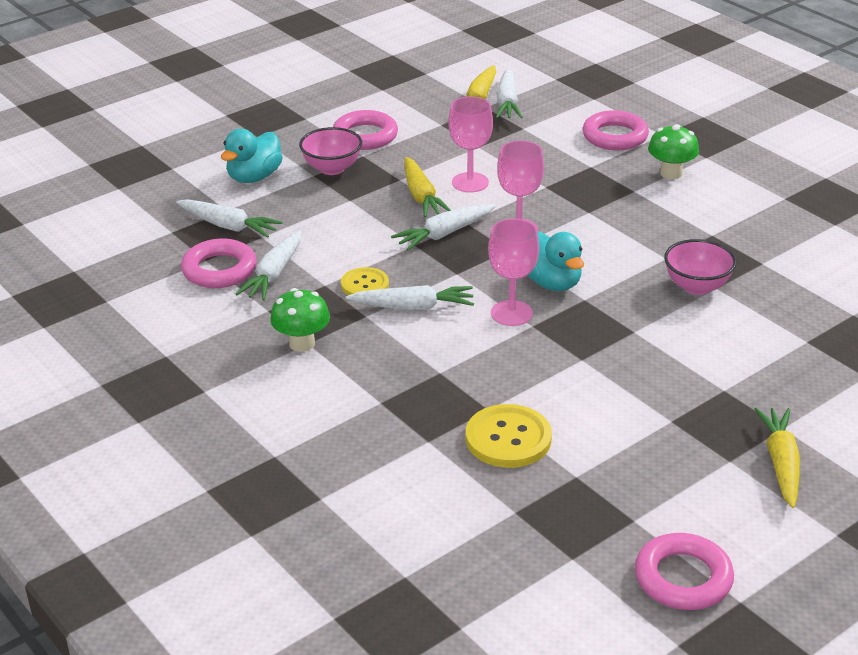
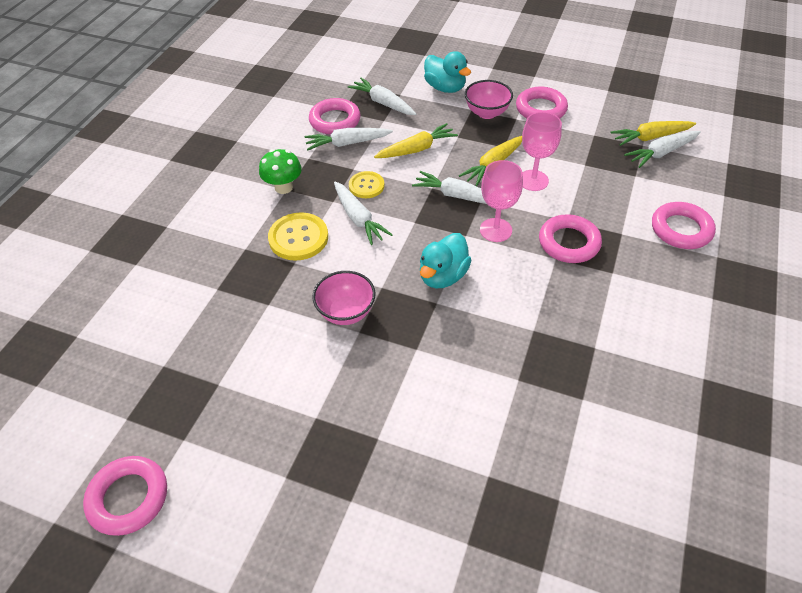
camera: 60 degrees right, 15 degrees up
white carrot [176,199,283,238] -> white carrot turned 135 degrees clockwise [348,78,416,115]
turquoise duck [221,129,283,183] -> turquoise duck turned 135 degrees counterclockwise [424,51,471,93]
yellow button [466,404,552,468] -> yellow button moved to [268,212,328,261]
pink goblet [488,219,539,326] -> none
green mushroom [648,124,699,179] -> none
pink bowl [664,239,736,295] -> pink bowl moved to [312,271,376,325]
yellow carrot [754,408,800,508] -> yellow carrot moved to [374,123,458,158]
none -> pink ring [539,214,602,263]

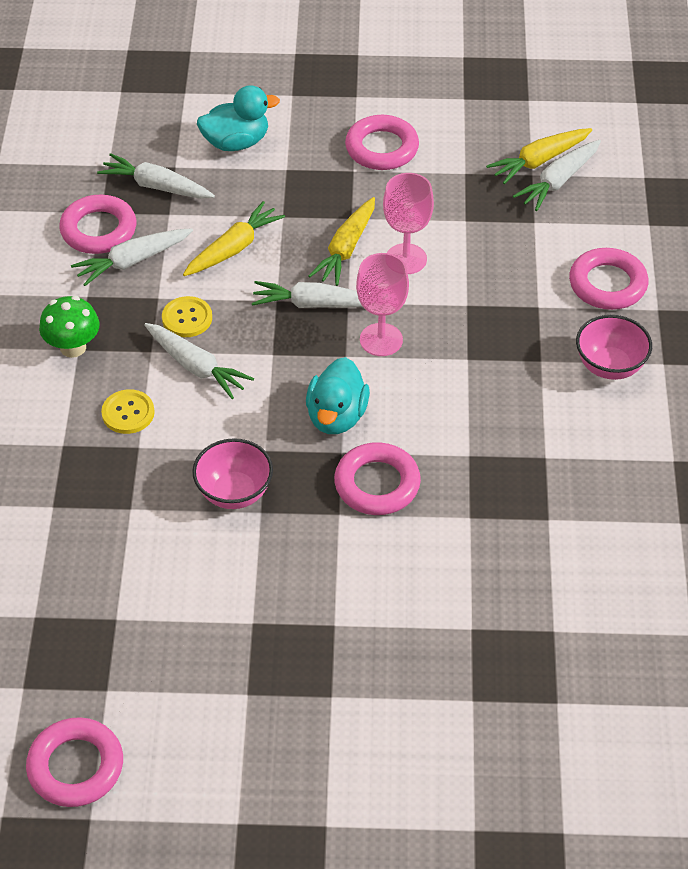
camera: 20 degrees left, 0 degrees up
yellow button [268,212,328,261] -> yellow button [101,389,155,434], size x0.64
turquoise duck [424,51,471,93] -> turquoise duck turned 45 degrees counterclockwise [197,85,280,151]
pink bowl [465,80,513,119] -> pink bowl moved to [576,315,652,380]
pink ring [539,214,602,263] -> pink ring moved to [334,442,421,515]

